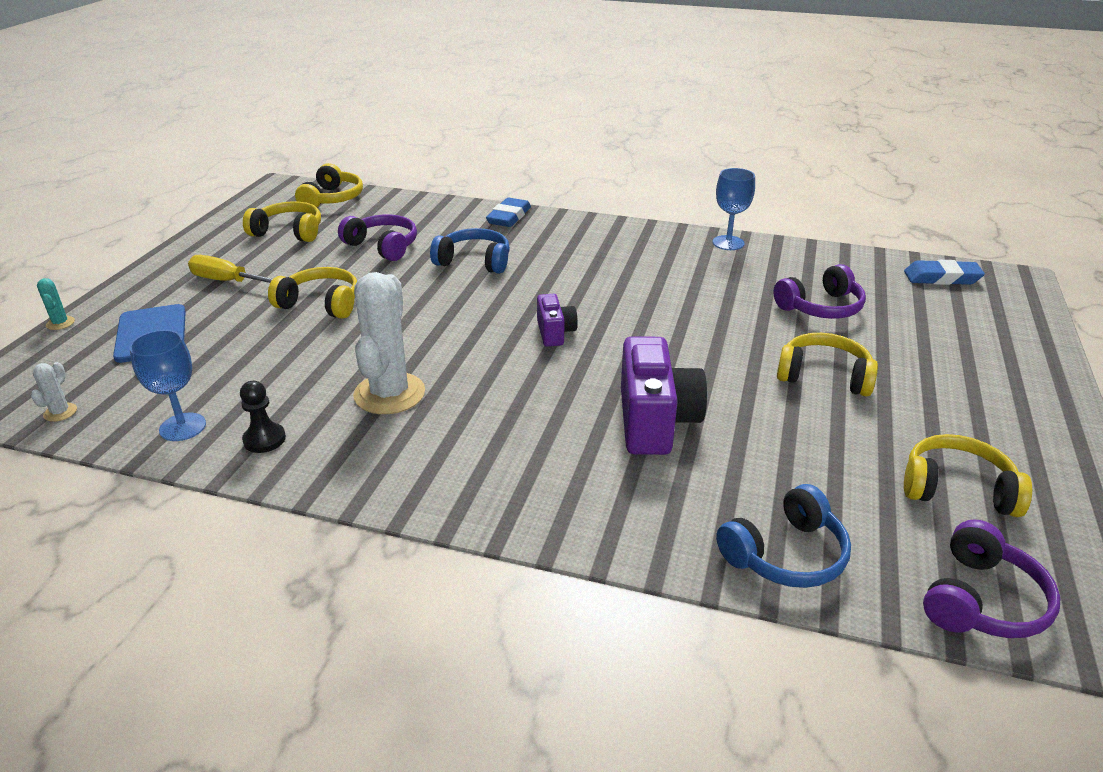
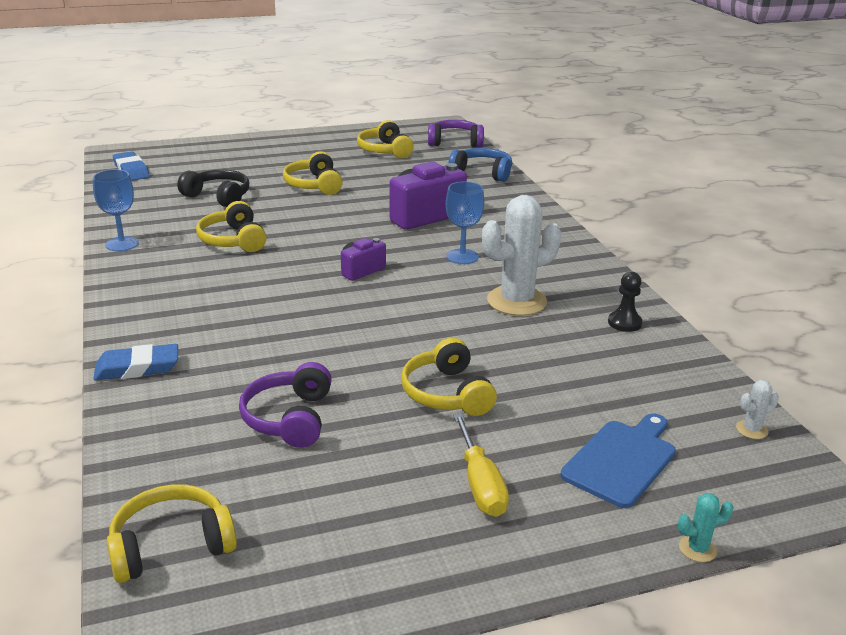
camera: 125 degrees left, 5 degrees down
turquoise cactus [37,278,75,330] -> turquoise cactus turned 45 degrees clockwise [678,493,734,562]
blue goblet [129,330,206,441] -> blue goblet moved to [446,182,484,264]
yellow headphones [243,201,321,242] -> yellow headphones moved to [196,201,267,252]
blue headphones [430,228,510,274] -> none
purple headphones [773,264,866,319] -> black headphones [177,170,249,207]

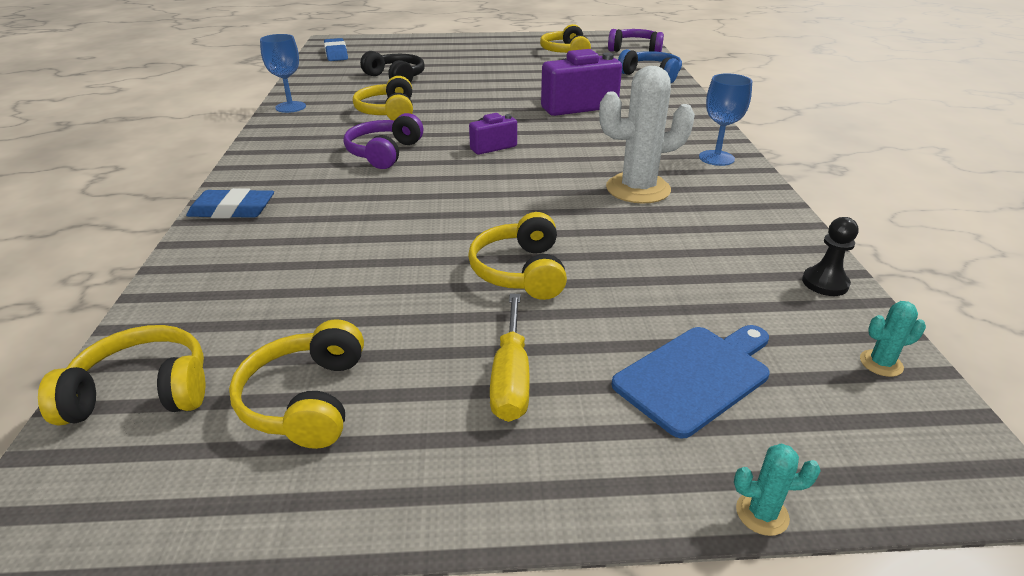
camera: 15 degrees right, 5 degrees up
purple headphones [239,362,332,448] -> purple headphones moved to [344,113,423,169]
yellow headphones [283,151,343,195] -> yellow headphones moved to [229,319,364,449]
blue goblet [446,182,484,264] -> blue goblet moved to [699,73,752,166]
black pawn [608,271,642,332] -> black pawn moved to [802,217,858,296]
white cactus [736,380,779,439] -> turquoise cactus [860,301,926,377]

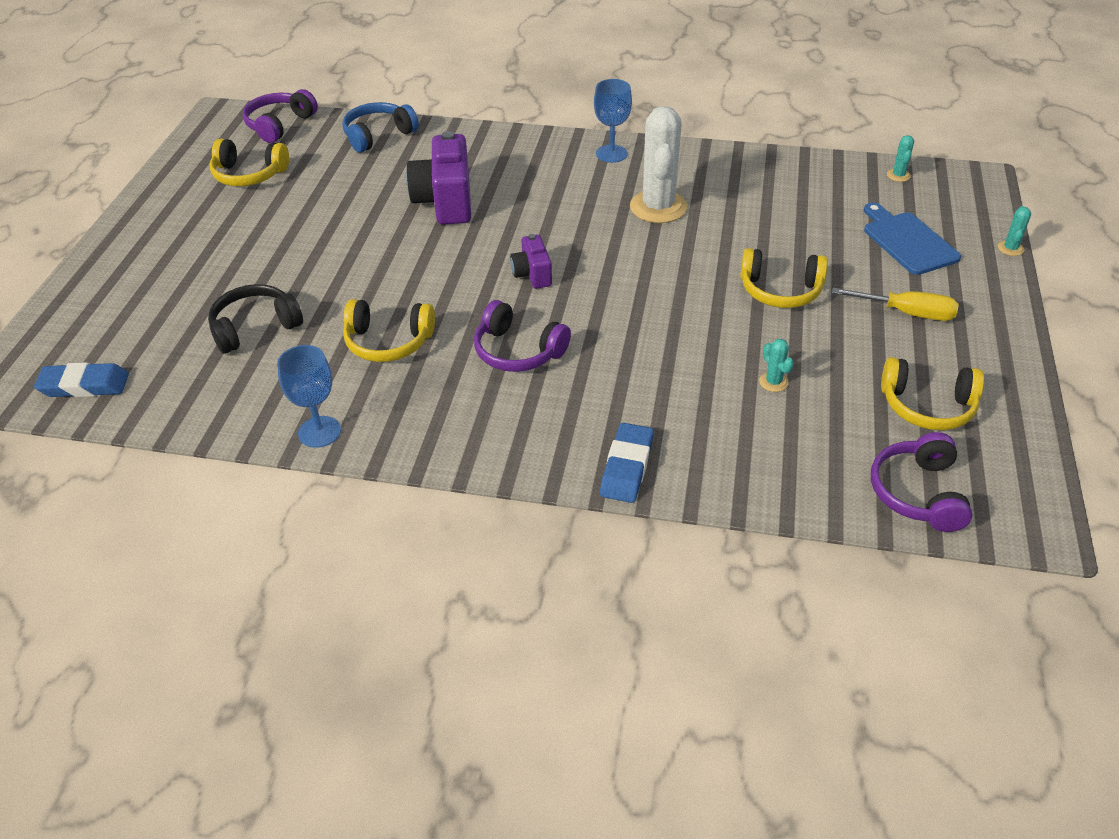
camera: 75 degrees left, 10 degrees up
yellow headphones [38,325,205,425] -> purple headphones [871,432,973,532]
black pawn [802,217,858,296] -> none
none -> turquoise cactus [759,339,794,392]

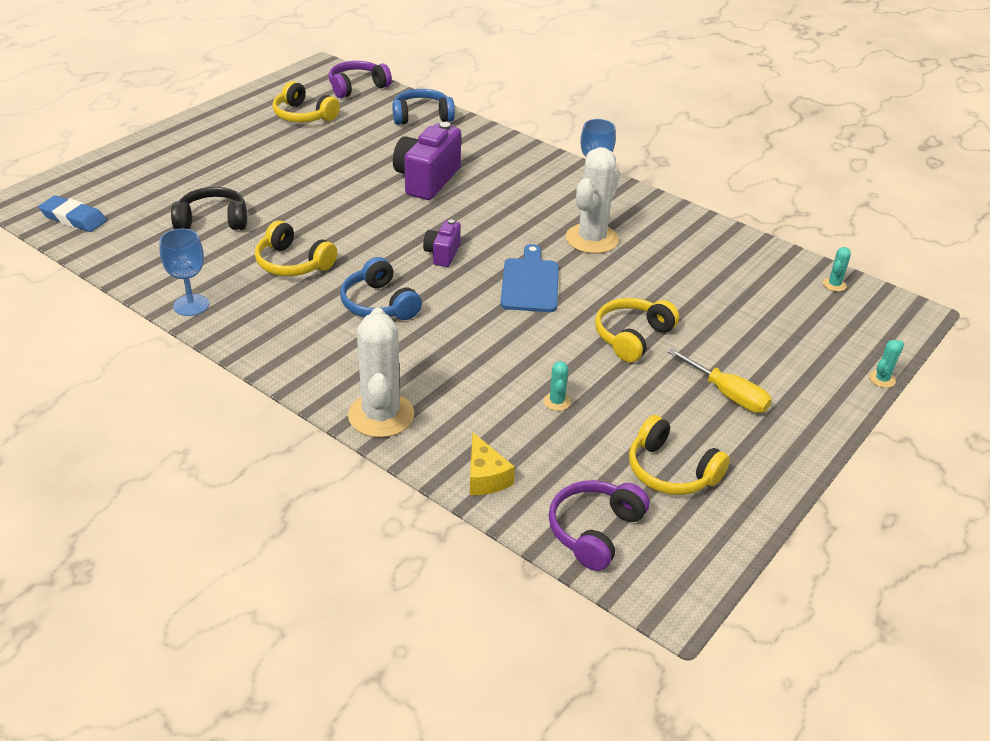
camera: 25 degrees right, 5 degrees down
purple headphones [474,300,571,372] -> blue headphones [340,257,422,320]
blue eraser [600,423,654,503] -> white cactus [348,308,414,438]
yellow headphones [740,248,828,308] -> yellow headphones turned 90 degrees clockwise [595,298,679,362]
blue cutting board [864,203,961,275] -> blue cutting board moved to [500,244,559,312]
none -> yellow cheese [470,433,515,495]

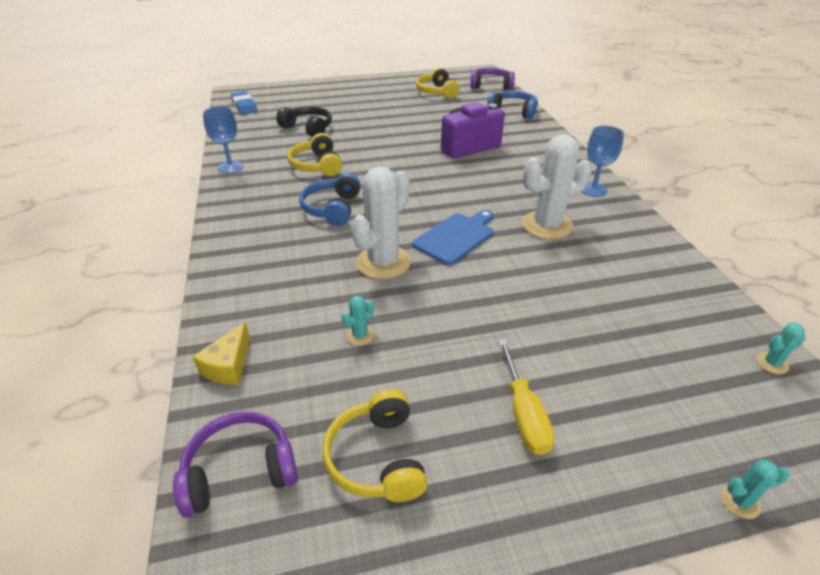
camera: 40 degrees right, 0 degrees up
white cactus [348,308,414,438] -> white cactus moved to [351,166,411,279]
purple camera [423,219,461,267] -> none
yellow headphones [595,298,679,362] -> none

